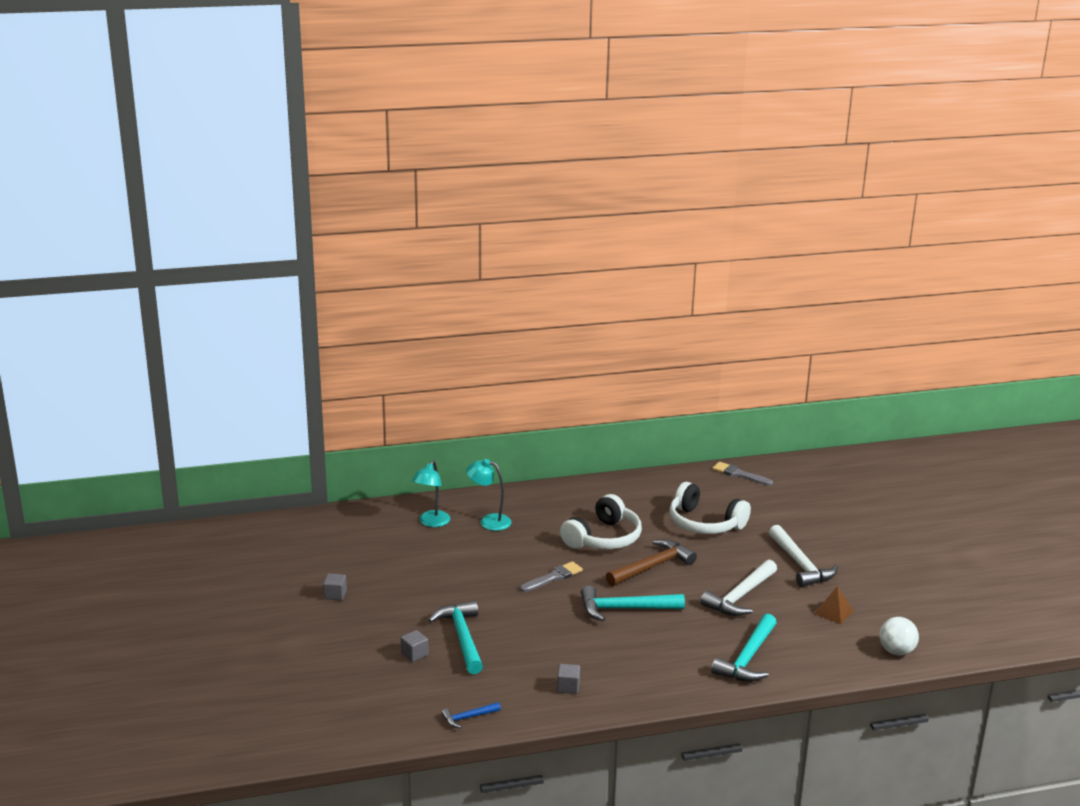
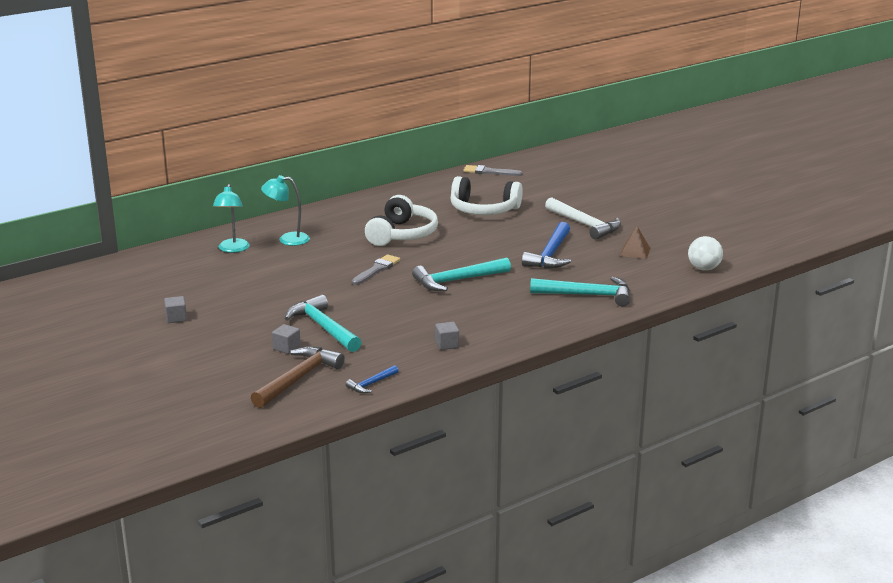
camera: 20 degrees left, 0 degrees up
brown hammer [606,539,697,586] -> brown hammer moved to [251,346,345,408]
white hammer [700,559,777,616] -> blue hammer [522,222,571,268]
turquoise hammer [711,613,777,682] -> turquoise hammer turned 90 degrees counterclockwise [530,277,630,307]

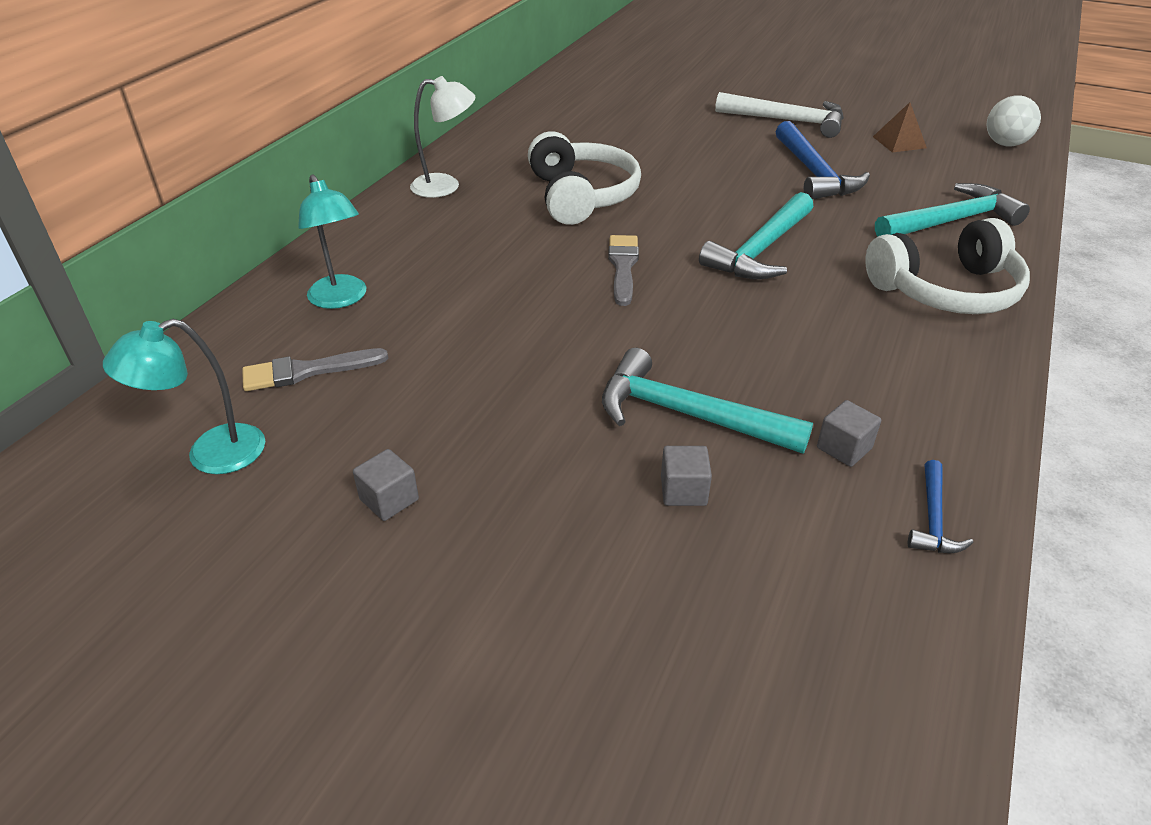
camera: 30 degrees left, 15 degrees up
brown hammer [251,346,345,408] -> none
turquoise lamp [261,175,310,246] -> turquoise lamp moved to [103,319,265,474]
grey cube [435,322,459,350] -> grey cube moved to [817,400,881,467]
white headphones [450,176,523,215] -> white headphones moved to [865,218,1030,314]
grey brush [463,165,522,176] -> grey brush moved to [242,348,389,391]
none -> white lamp [410,76,475,198]

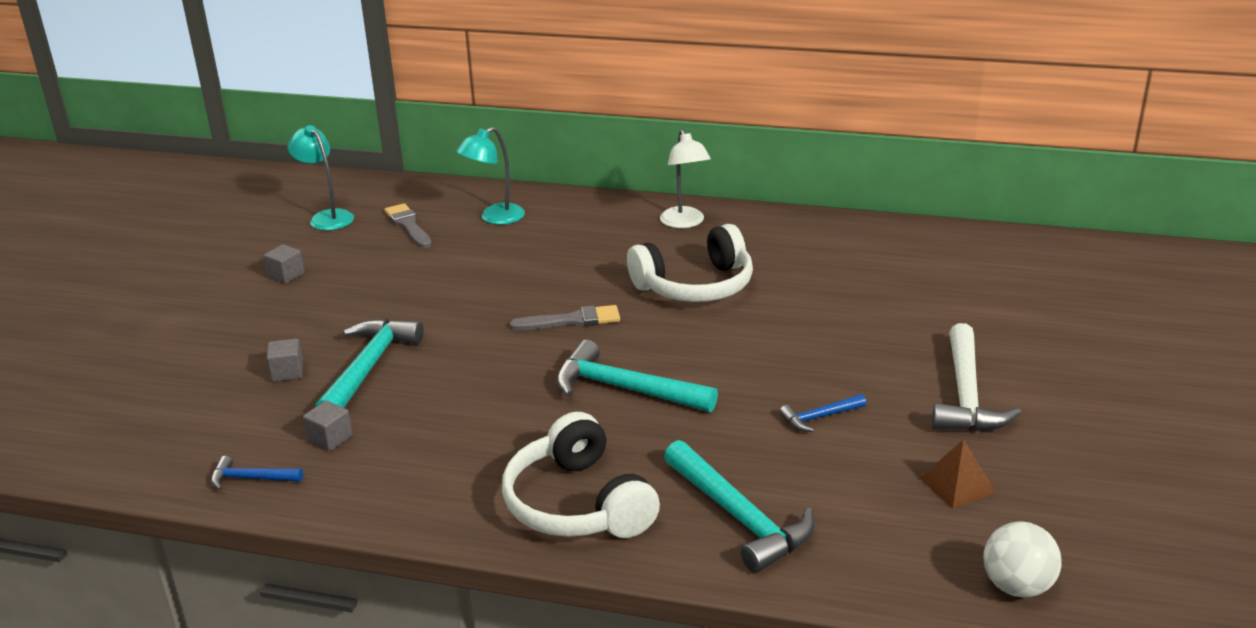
camera: 80 degrees right, 10 degrees down
blue hammer [775,121,870,199] -> blue hammer [779,394,866,432], size x0.51

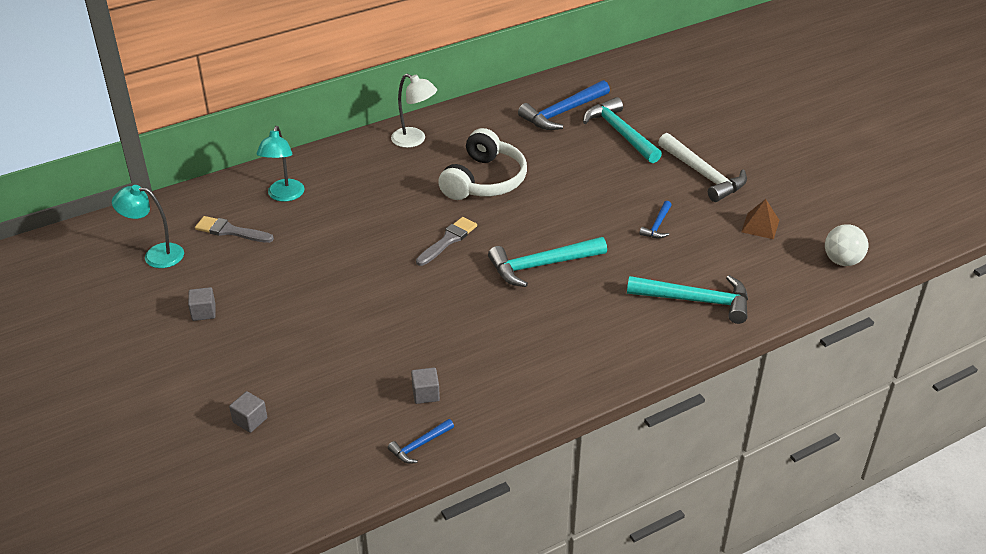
camera: 45 degrees left, 10 degrees up
grey cube [267,339,303,382] -> grey cube moved to [229,391,267,433]
turquoise hammer [315,318,424,408] -> turquoise hammer moved to [583,97,662,163]
white headphones [502,412,660,538] -> none
none -> blue hammer [518,80,610,130]

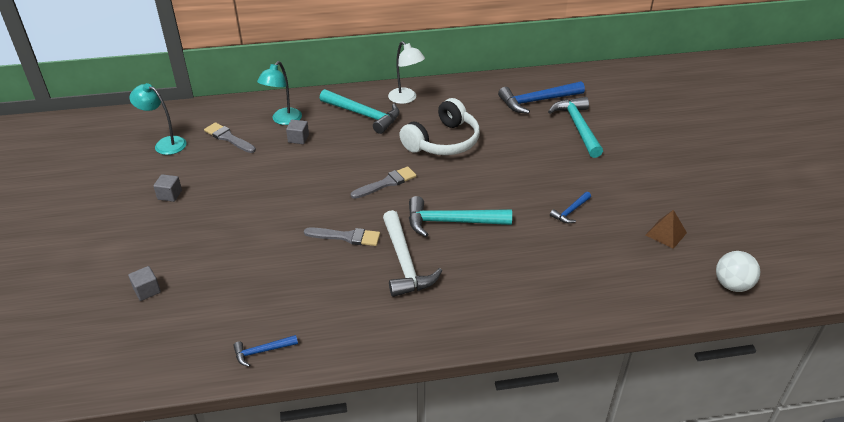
camera: 20 degrees right, 0 degrees up
grey cube [411,368,440,404] -> grey cube moved to [286,120,309,144]
turquoise hammer [627,275,748,324] -> turquoise hammer moved to [320,89,400,134]
white hammer [658,133,747,202] -> white hammer moved to [383,210,442,297]
none -> grey brush [304,227,380,246]

